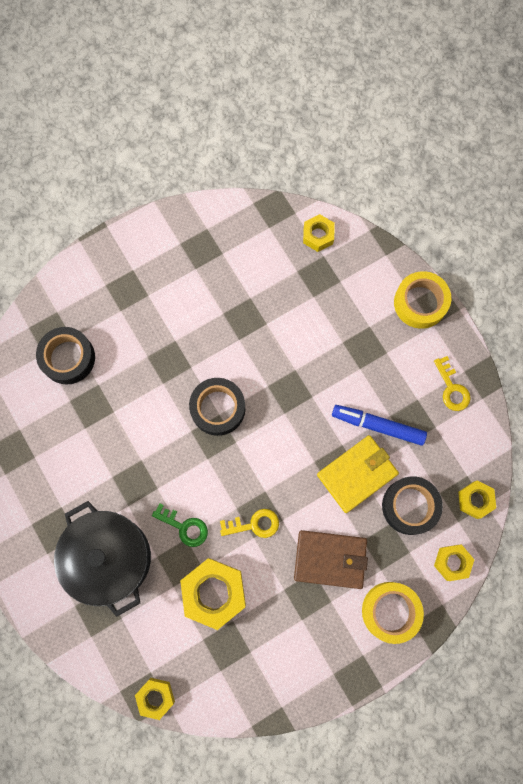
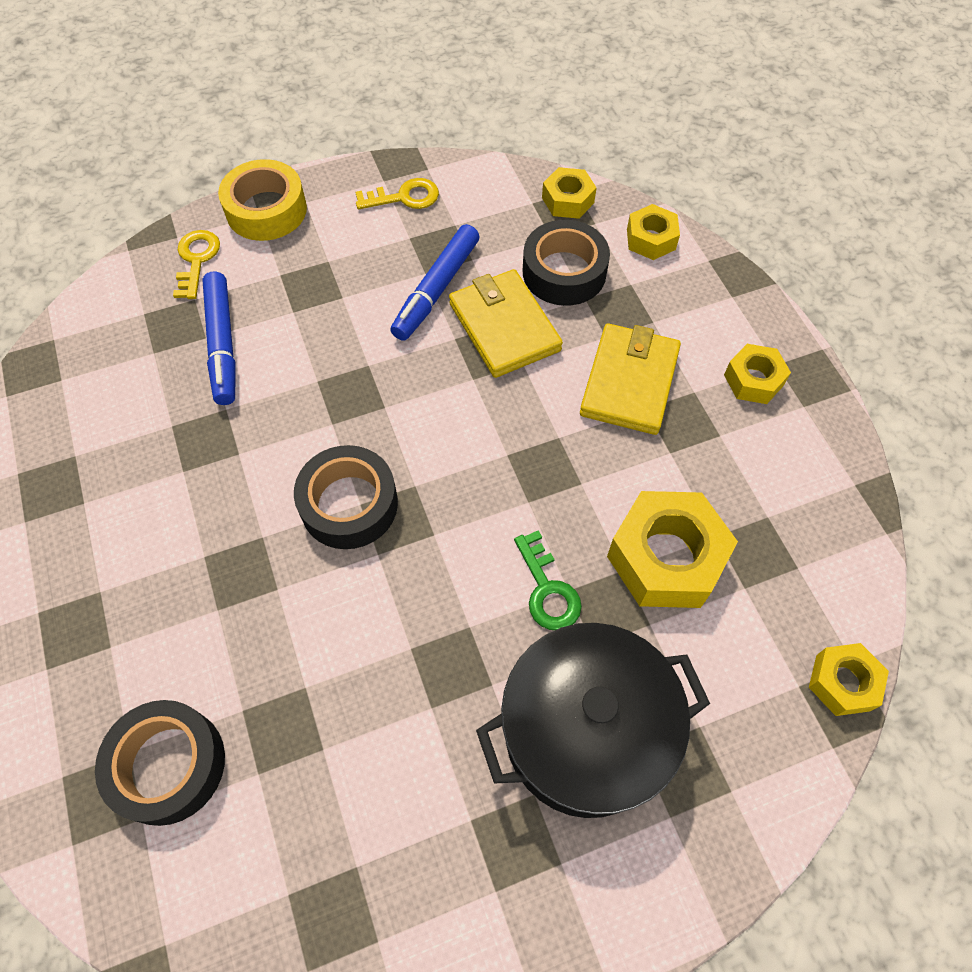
camera: 80 degrees left, 15 degrees down
green key [152,503,208,547] -> green key turned 120 degrees clockwise [514,530,582,630]
yellow key [220,509,279,538] -> yellow key moved to [173,230,220,299]
brown wallet [294,530,368,589] -> yellow wallet [580,323,681,435]
yellow nut [303,214,335,252] -> yellow nut moved to [724,344,791,404]
yellow tape [362,582,424,644] -> none
none -> blue marker [202,272,236,405]

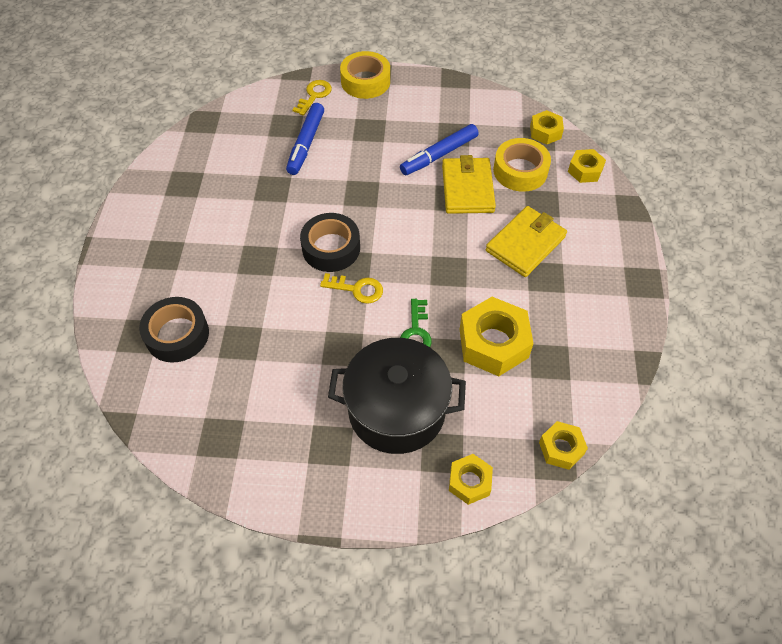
camera: 25 degrees right, 5 degrees down
yellow key [356,178,439,209] -> yellow key moved to [320,273,383,304]
black tape [523,220,610,306] -> yellow tape [493,138,551,192]
yellow nut [724,344,791,404] -> yellow nut moved to [449,454,493,505]

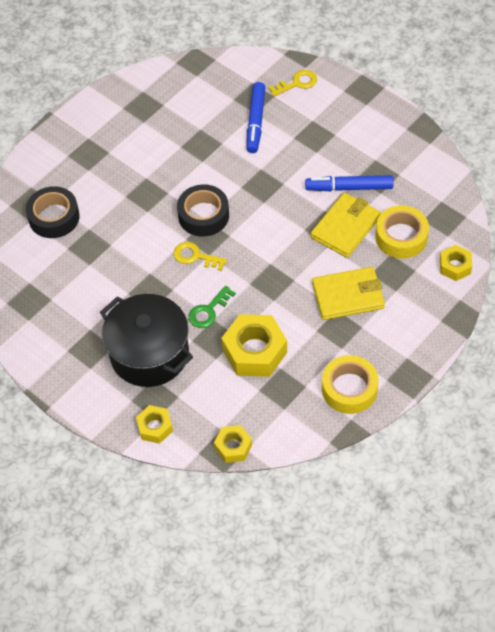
camera: 40 degrees right, 0 degrees up
blue marker [286,103,324,175] -> blue marker turned 45 degrees counterclockwise [247,82,266,153]
yellow key [320,273,383,304] -> yellow key turned 150 degrees clockwise [173,242,227,271]
yellow tape [340,51,390,99] -> yellow tape moved to [322,355,379,414]
yellow nut [530,110,564,144] -> none

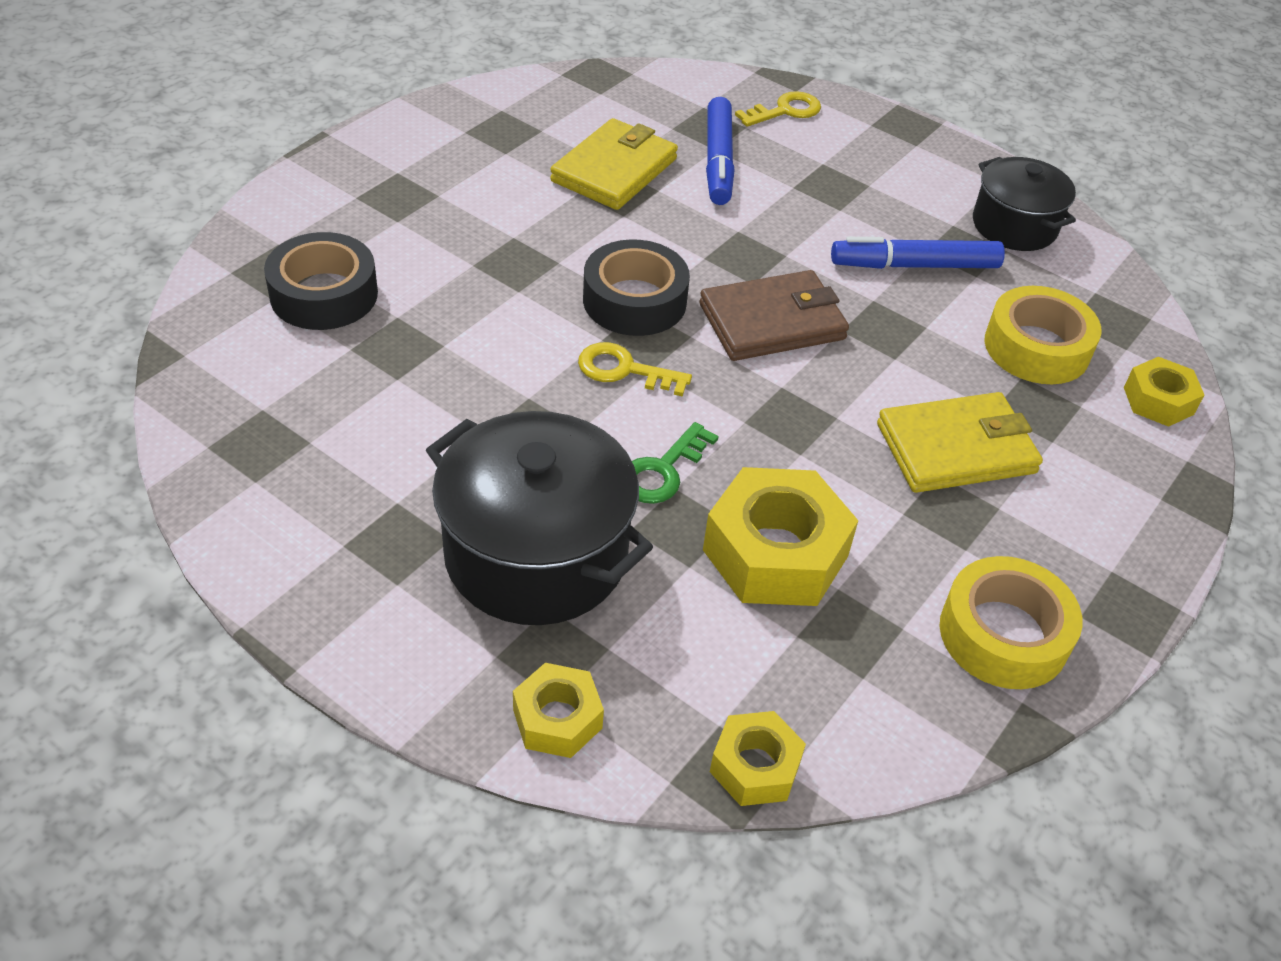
camera: 10 degrees left, 10 degrees down
yellow wallet [311,193,381,258] -> yellow wallet moved to [550,118,678,210]
none -> brown wallet [699,270,849,361]
none -> black pot [973,157,1076,251]

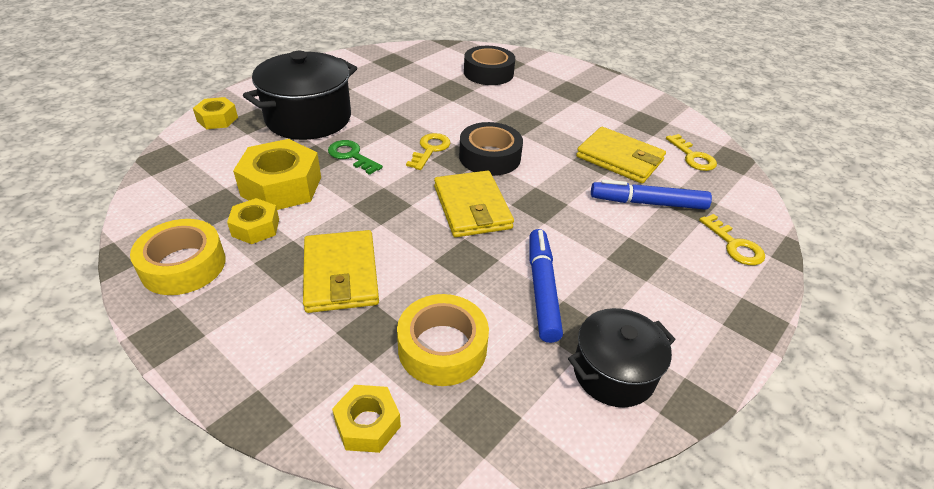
camera: 95 degrees right, 5 degrees down
brown wallet [699,270,849,361] -> yellow wallet [434,171,514,237]
yellow nut [710,711,806,806] -> yellow nut moved to [227,198,279,244]
none -> yellow key [666,134,717,171]

